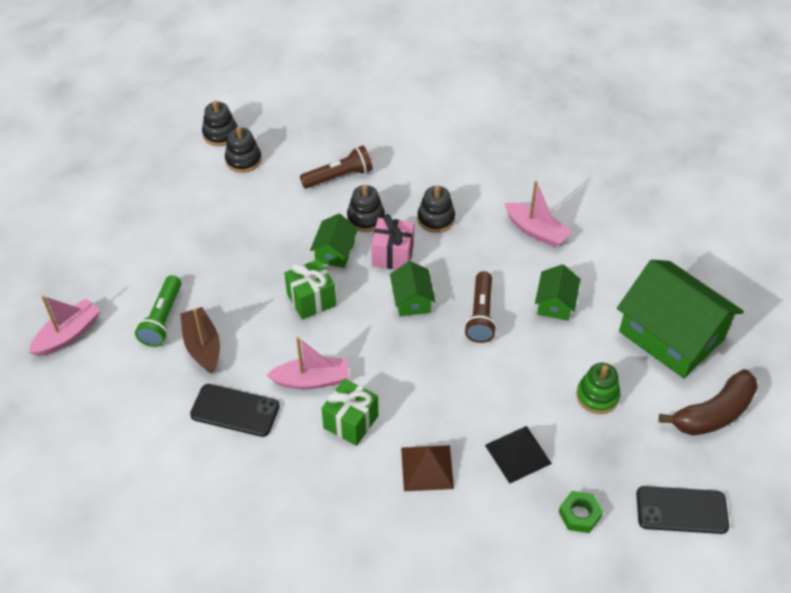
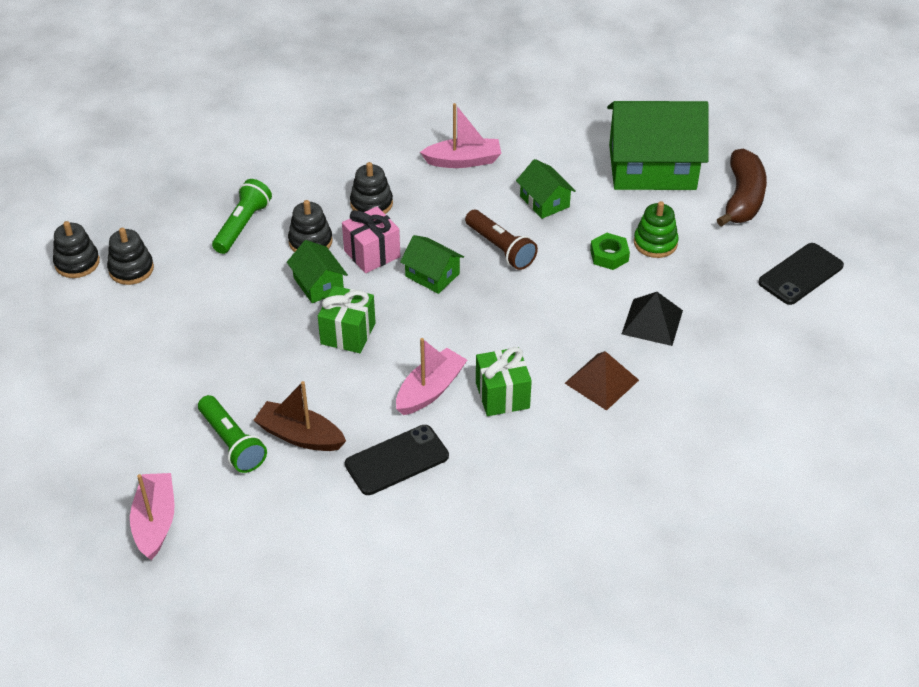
camera: 45 degrees left, 5 degrees down
brown flashlight [300,146,373,188] -> green flashlight [212,179,272,254]
green nut [559,491,603,533] -> green nut moved to [590,233,630,270]

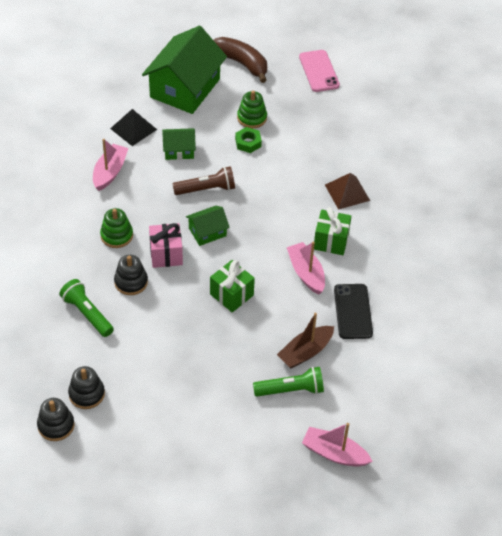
camera: 65 degrees left, 5 degrees up
green house [287,240,348,303] -> none
black stacking toy [350,162,393,214] -> green stacking toy [100,208,133,248]
black pyramid [622,292,683,346] -> black pyramid moved to [110,109,157,146]
black phone [758,243,844,305] -> pink phone [299,50,340,92]

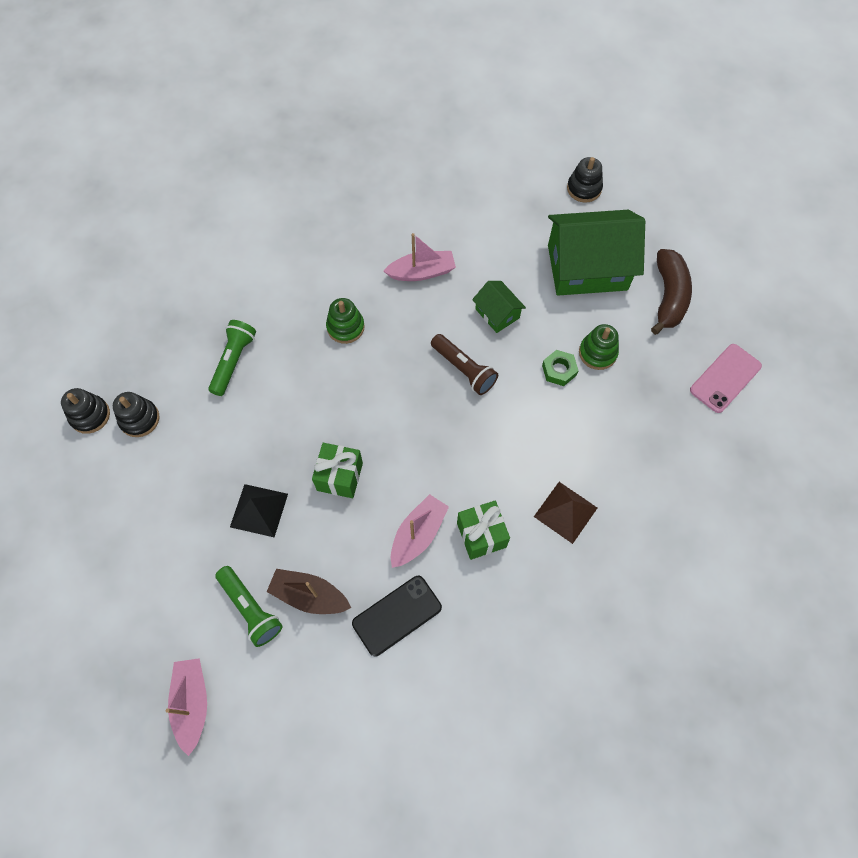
camera: 60 degrees right, 15 degrees up
black pyramid [110,109,157,146] -> black pyramid moved to [230,484,288,537]
black stacking toy [114,255,148,295] -> black stacking toy moved to [567,157,603,203]
pink gift [149,223,183,268] -> none
green house [186,206,230,246] -> none

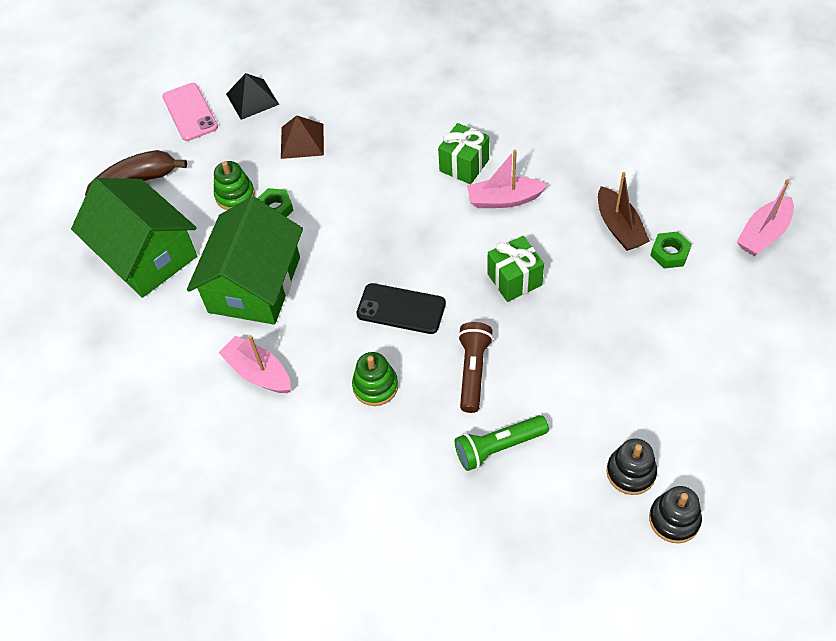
camera: 125 degrees left, 10 degrees down
green flashlight [215,566,283,647] -> green nut [650,232,692,268]
black pyramid [230,484,288,537] -> black pyramid moved to [226,73,279,120]
black phone [352,576,442,656] -> black phone moved to [356,283,446,334]
brown flashlight [431,334,498,395] -> brown flashlight moved to [458,322,493,413]
green house [472,281,526,333] -> green house [187,196,303,325], size x2.11
brown pyramid [534,482,597,544] -> brown pyramid moved to [281,115,324,159]
black stacking toy [567,157,603,203] -> none
pink phone [690,344,762,413] -> pink phone turned 60 degrees clockwise [162,83,218,141]

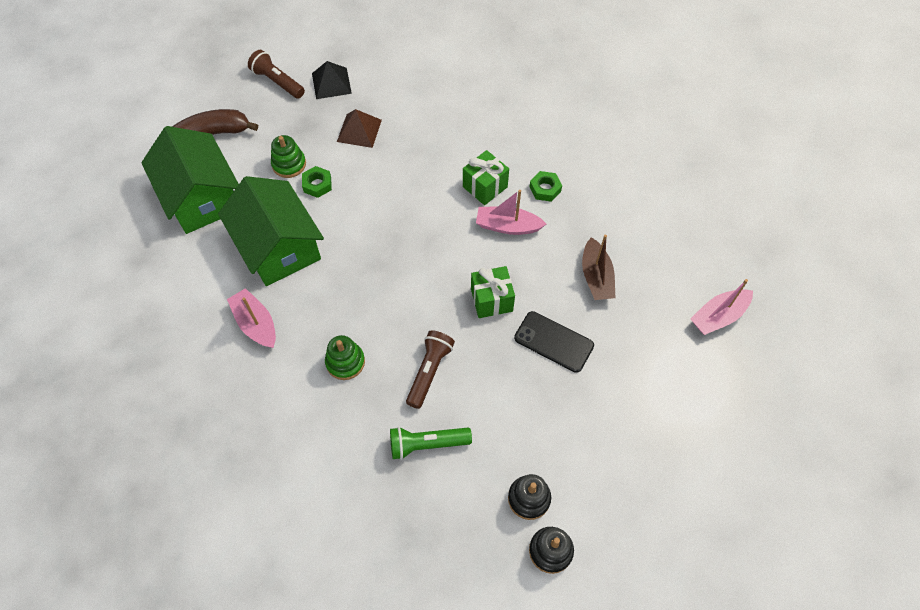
camera: 10 degrees right, 5 degrees up
pink phone [162,83,218,141] -> brown flashlight [248,50,305,99]
green house [187,196,303,325] -> green house turned 60 degrees counterclockwise [218,176,324,286]
black phone [356,283,446,334] -> black phone moved to [514,311,594,373]
green nut [650,232,692,268] -> green nut moved to [529,171,562,202]

